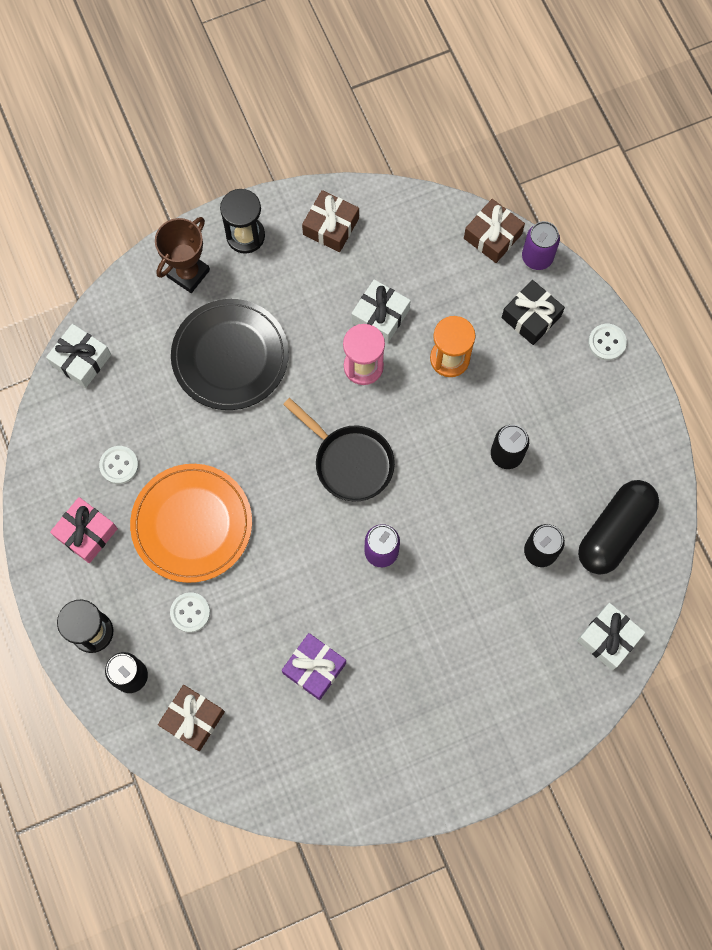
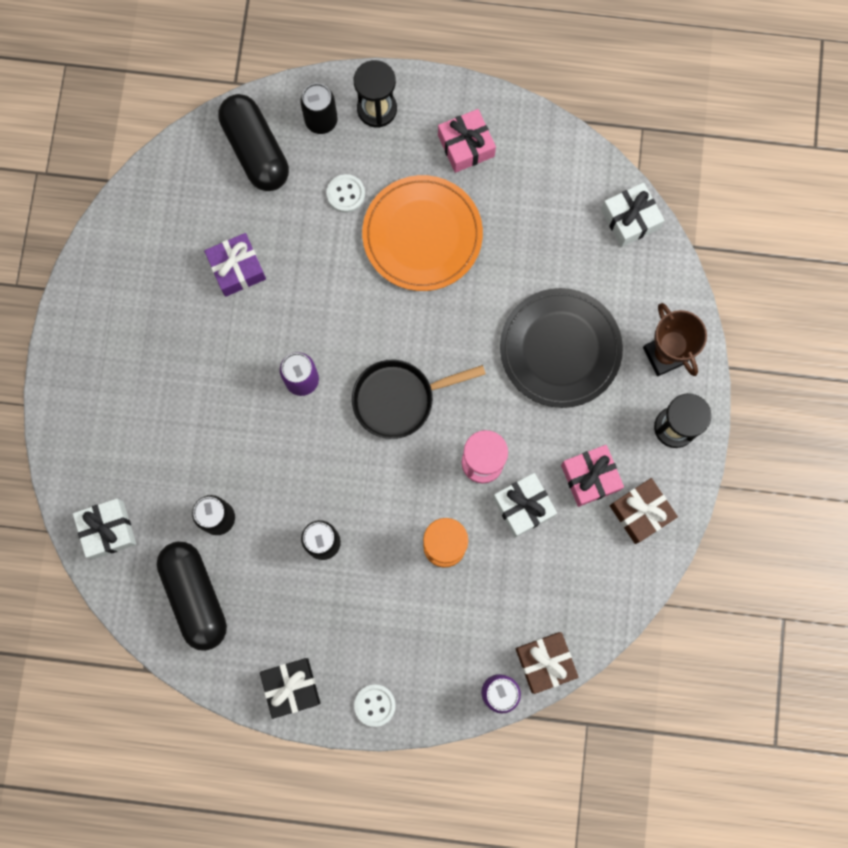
camera: 120 degrees right, 5 degrees up
white button [99,446,139,484] -> none
brown gift [158,685,225,751] -> black capsule [218,94,289,191]
black gift [502,280,565,345] -> black gift moved to [260,658,320,719]
none -> pink gift [561,445,624,507]

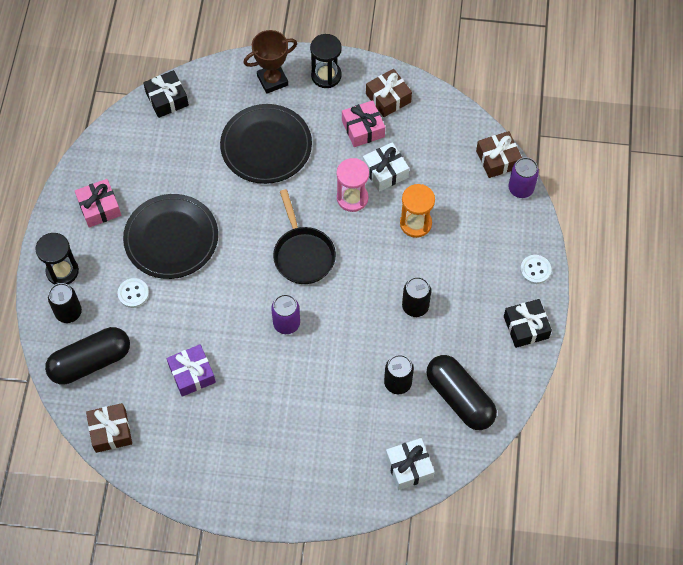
camera: 90 degrees left, 15 degrees down
black capsule [157,541,227,651] -> black capsule turned 75 degrees clockwise [427,355,497,430]
orange plate [362,175,483,291] -> black plate [123,194,218,279]
white gift [601,183,665,247] -> black gift [143,70,189,118]
none -> brown gift [86,403,132,453]

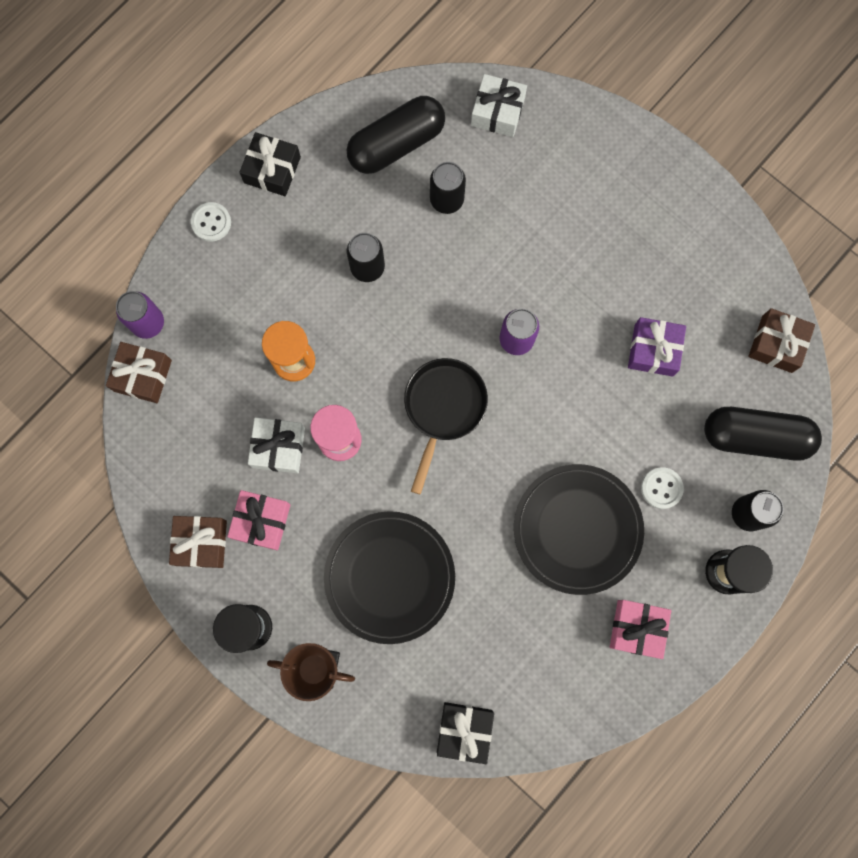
camera: 145 degrees left, 15 degrees up
black capsule [427,355,497,430] -> black capsule turned 60 degrees clockwise [347,96,445,174]

